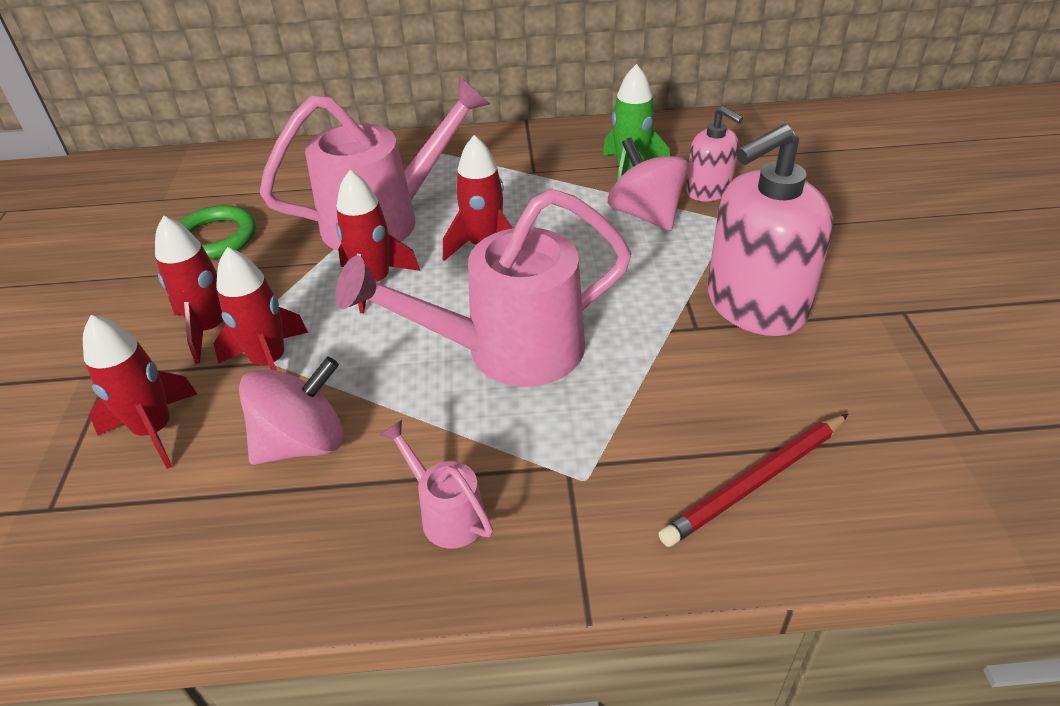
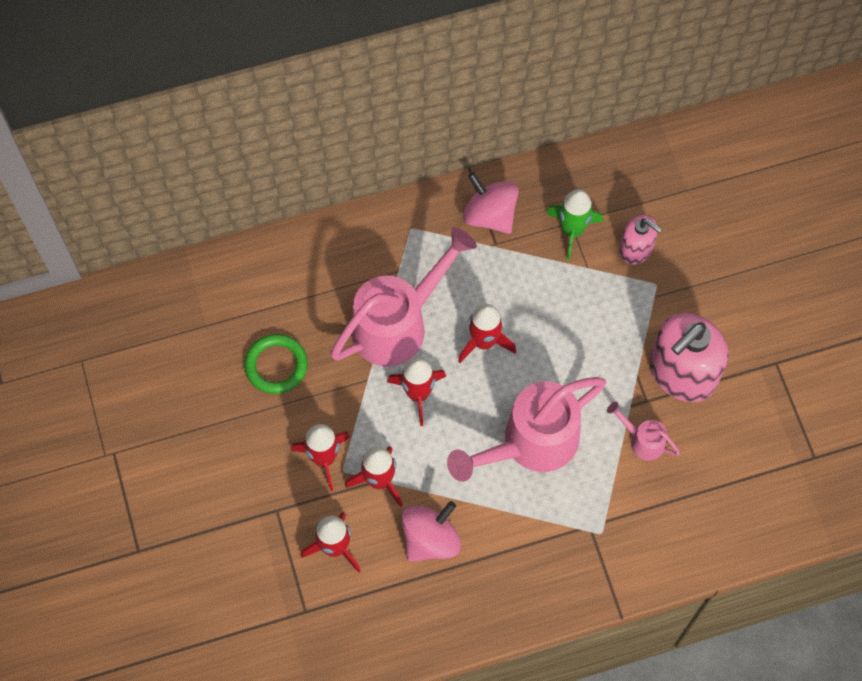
camera: 15 degrees left, 25 degrees up
pink watering can [380,420,493,548] -> pink watering can moved to [607,402,680,461]
pink spinning top [608,138,688,231] -> pink spinning top moved to [463,172,519,234]
red pencil [659,414,848,547] -> none

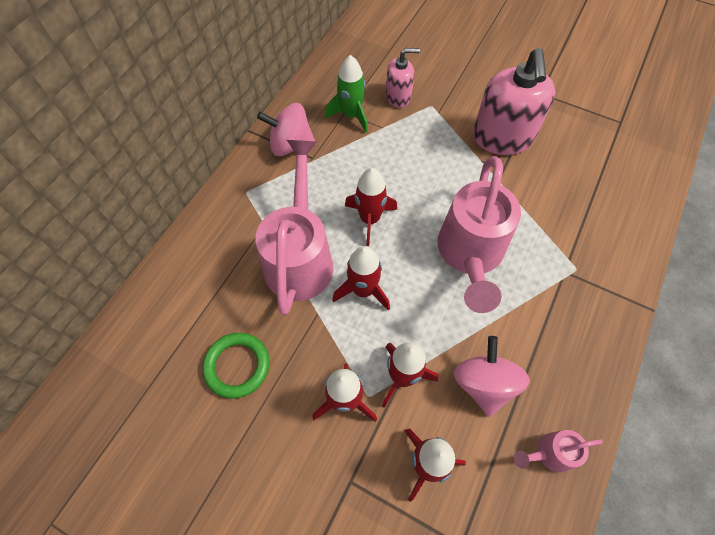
camera: 45 degrees left, 5 degrees down
pink watering can [607,402,680,461] -> pink watering can moved to [514,430,603,473]

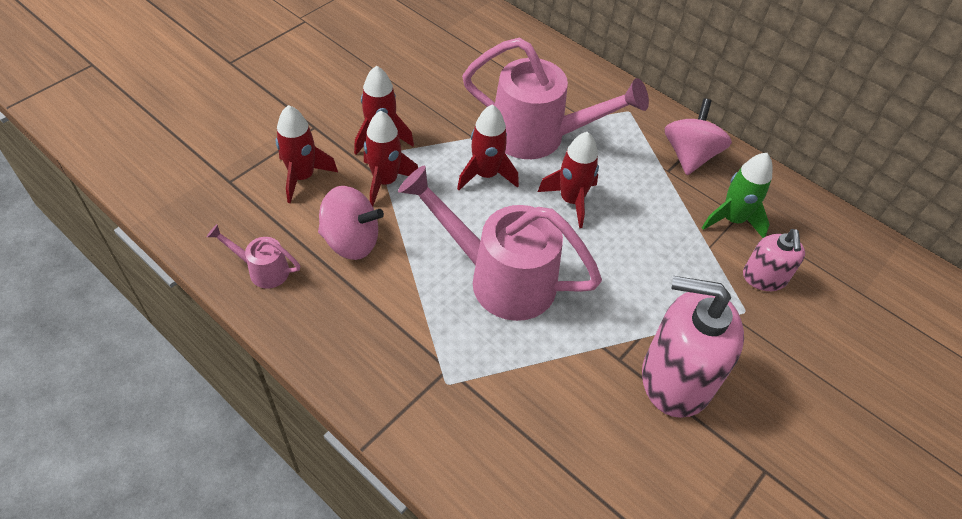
camera: 100 degrees right, 10 degrees down
green ring [202,333,270,398] -> none
pink watering can [514,430,603,473] -> pink watering can turned 75 degrees counterclockwise [207,224,300,288]

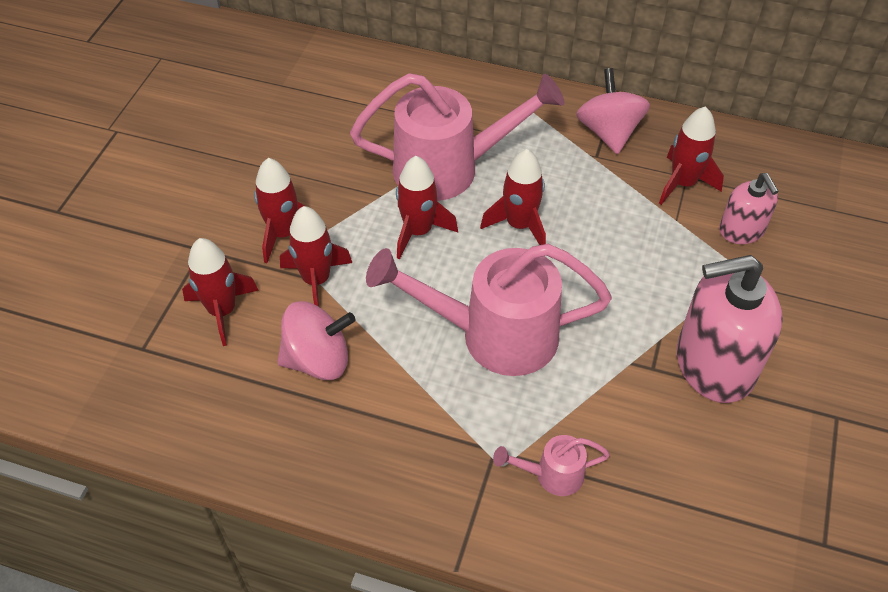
camera: 20 degrees left, 0 degrees up
pink watering can [207,224,300,288] -> pink watering can moved to [493,435,610,496]
green rocket [702,153,772,238] -> red rocket [659,106,724,205]

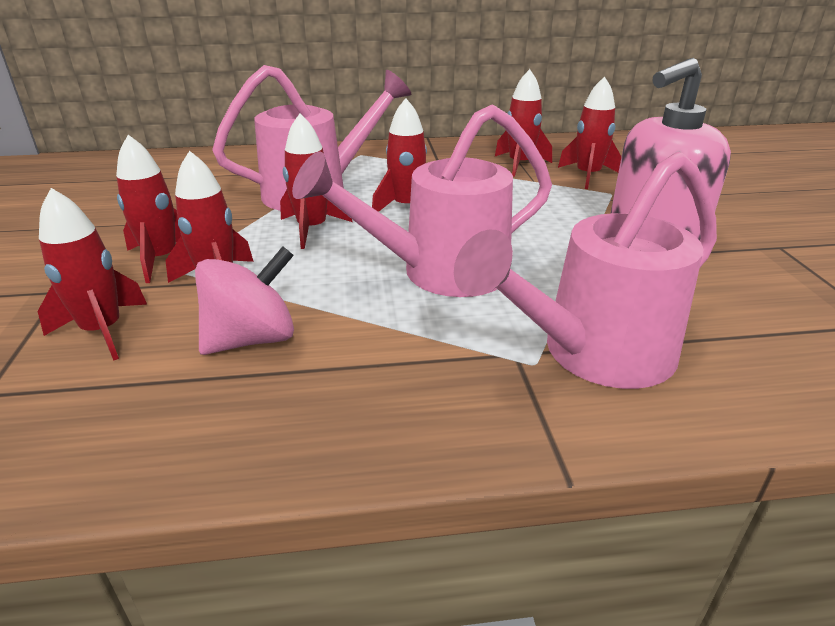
camera: 25 degrees left, 20 degrees down
pink watering can [493,435,610,496] -> pink watering can [454,152,717,389], size x2.20
pink spinning top [576,68,650,154] -> none
pink soap dispenser [719,173,779,244] -> red rocket [558,76,621,189]

